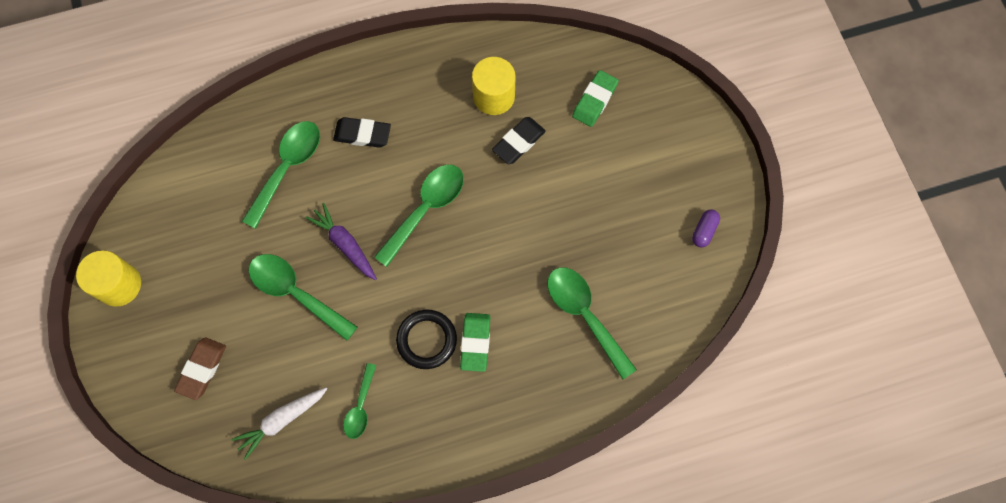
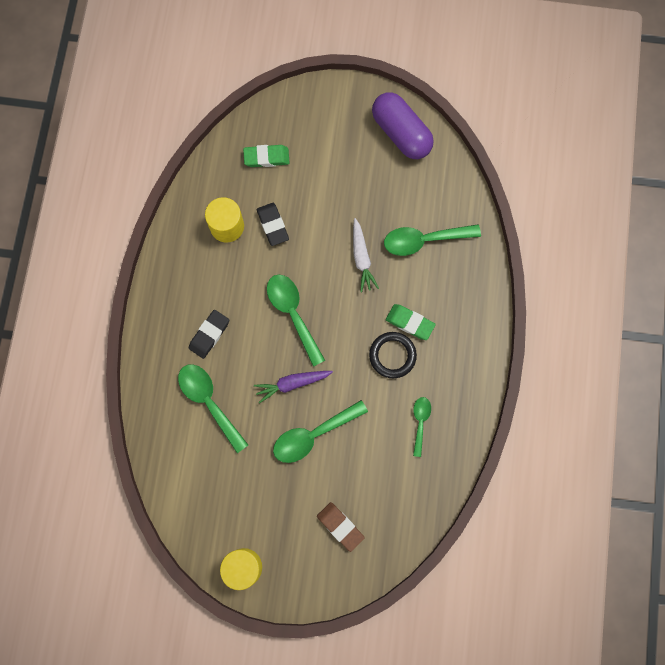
camera: 65 degrees left, 5 degrees up
white carrot [231,388,327,460] -> white carrot moved to [353,218,379,292]
green spoon [343,363,376,439] -> green spoon turned 120 degrees counterclockwise [413,397,431,457]
green eraser [572,70,619,127] -> green eraser turned 60 degrees counterclockwise [243,145,290,167]
purple capsule [692,209,720,247] -> purple capsule [372,92,434,159], size x2.41

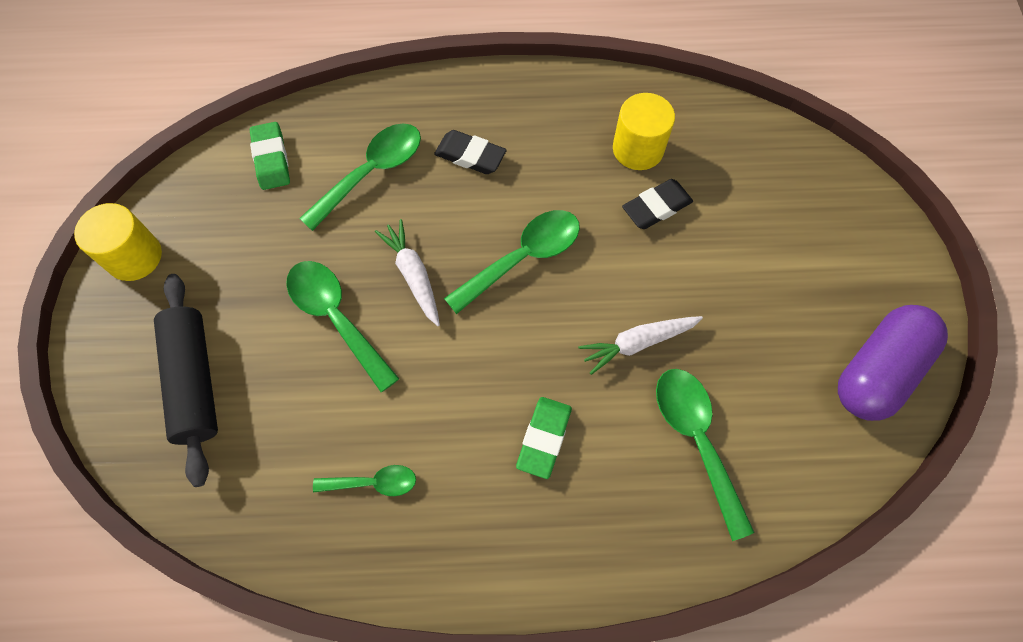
camera: 80 degrees right, 10 degrees down
green eraser [243,145,290,167] -> green eraser moved to [250,122,290,190]
purple carrot [254,371,333,404] -> white carrot [375,219,440,326]
brown eraser [317,502,365,552] -> black rolling pin [154,274,218,487]
black ring [369,332,417,379] -> none

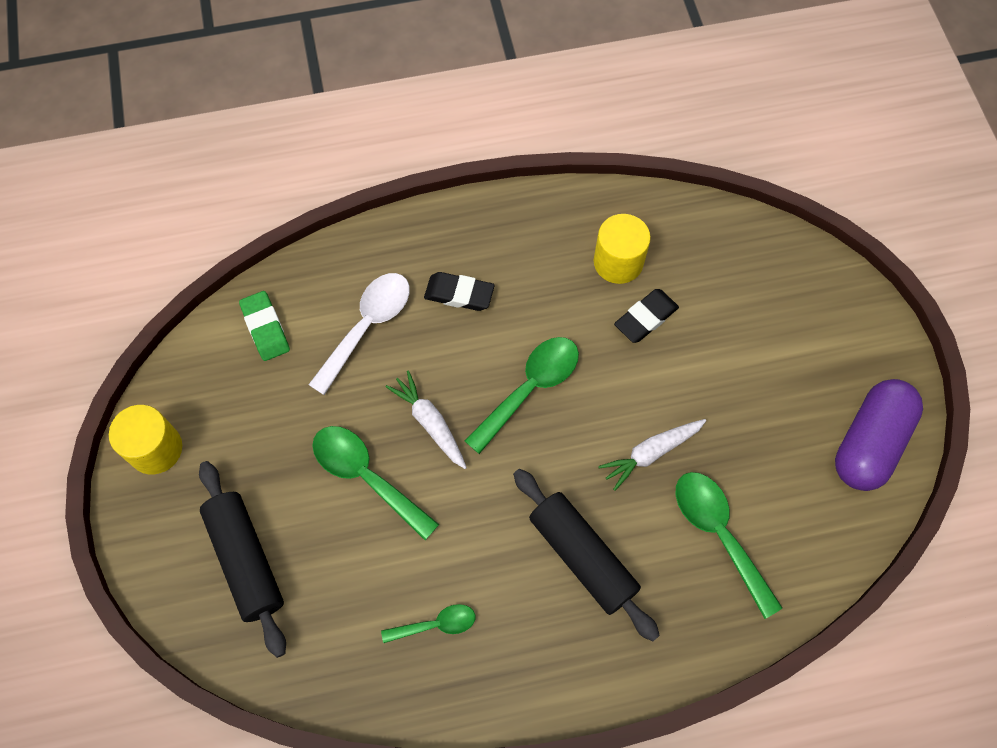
camera: 10 degrees left, 0 degrees up
green spoon [299,123,421,231] -> white spoon [308,273,410,395]
green eraser [516,397,572,479] -> black rolling pin [513,469,660,642]

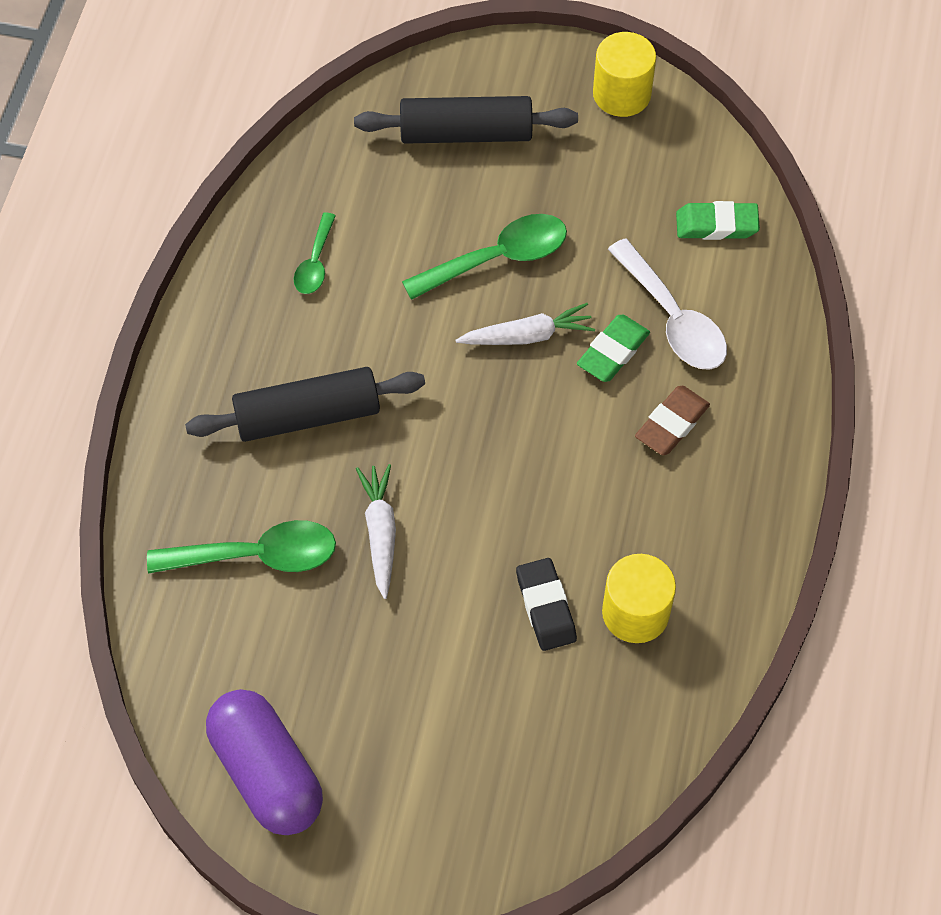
camera: 115 degrees right, 5 degrees down
black eraser [424,272,495,311] -> brown eraser [635,386,710,455]
green spoon [464,337,579,454] -> none
none -> green eraser [577,315,650,382]

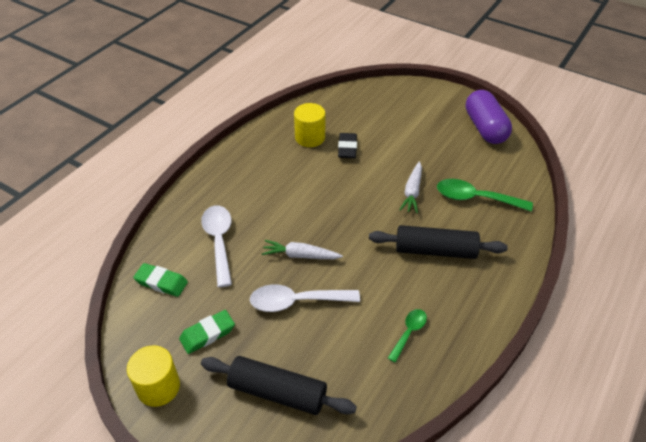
camera: 160 degrees left, 15 degrees down
green spoon [402,214,567,300] -> white spoon [250,284,360,312]
green eraser [577,315,650,382] -> green eraser moved to [179,310,235,354]
brown eraser [635,386,710,455] -> none

